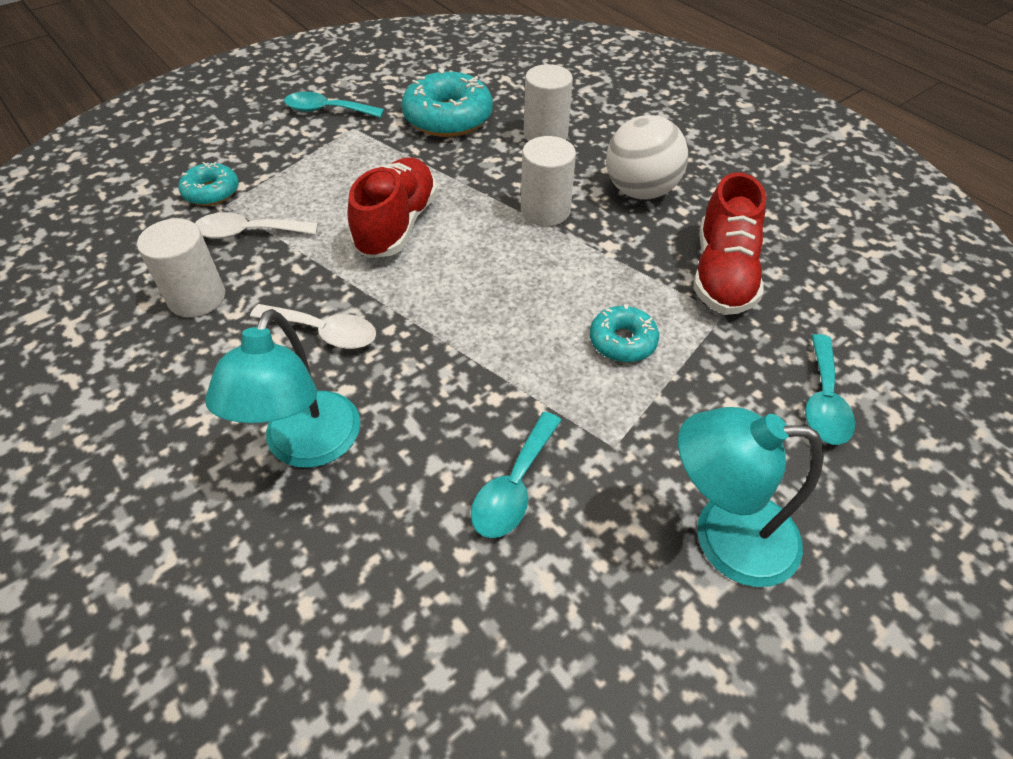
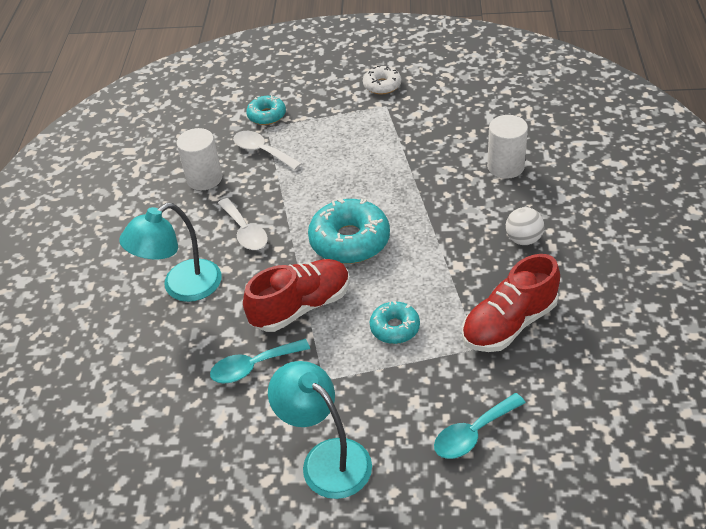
camera: 45 degrees right, 5 degrees down
turquoise spoon [284,92,384,118] -> white donut [363,66,401,94]
red shoe [347,157,437,258] -> red shoe moved to [243,259,350,332]
turquoise donut [401,69,493,137] -> turquoise donut moved to [308,198,390,264]
white cylinder [521,136,576,226] -> none
white ball [606,115,688,200] -> white ball [506,207,544,245], size x0.59

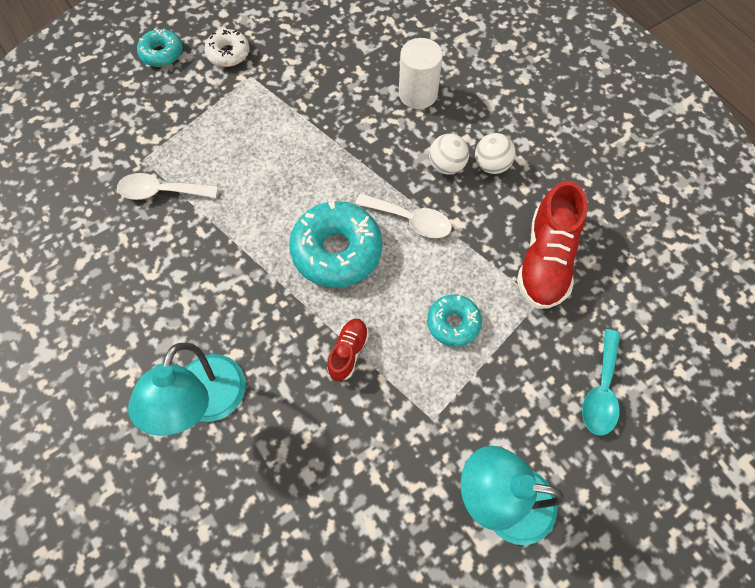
camera: 40 degrees left, 20 degrees up
white cylinder [177,128,222,190] -> none
turquoise spoon [210,339,310,383] -> none
white spoon [218,198,268,250] -> white spoon moved to [355,193,452,238]
red shoe [243,259,350,332] -> red shoe [327,319,369,381], size x0.52
turquoise donut [246,95,286,125] -> turquoise donut moved to [137,29,183,67]
none -> white ball [429,134,469,174]

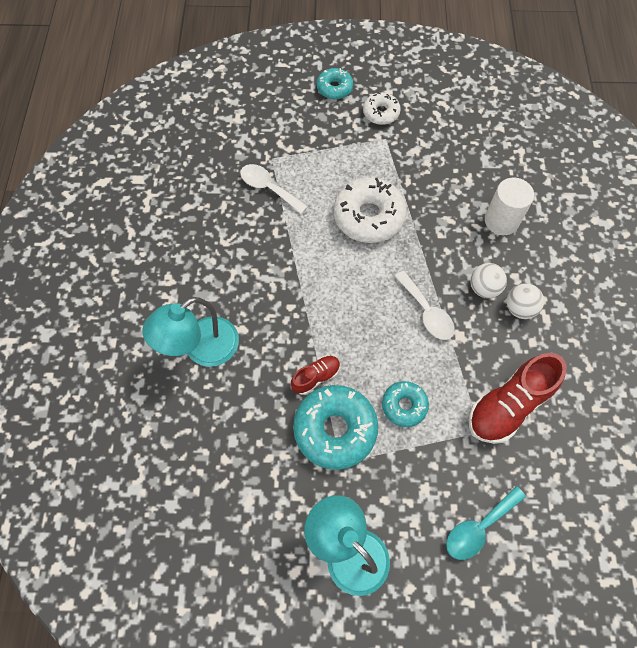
camera: 35 degrees right, 0 degrees up
turquoise donut [289,201,383,288] -> turquoise donut moved to [293,385,378,470]
none -> white donut [334,178,407,243]

